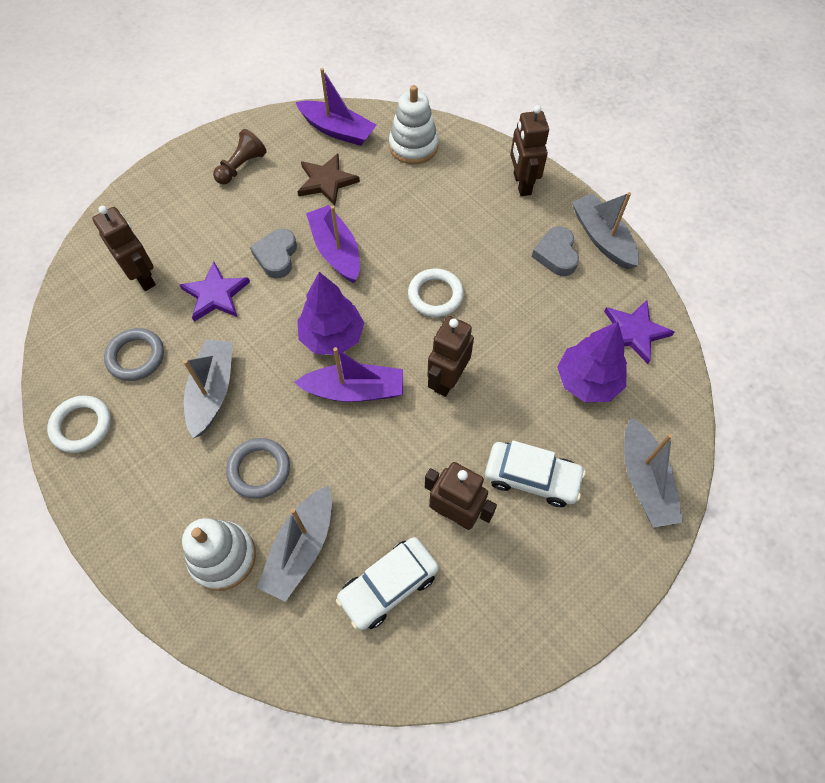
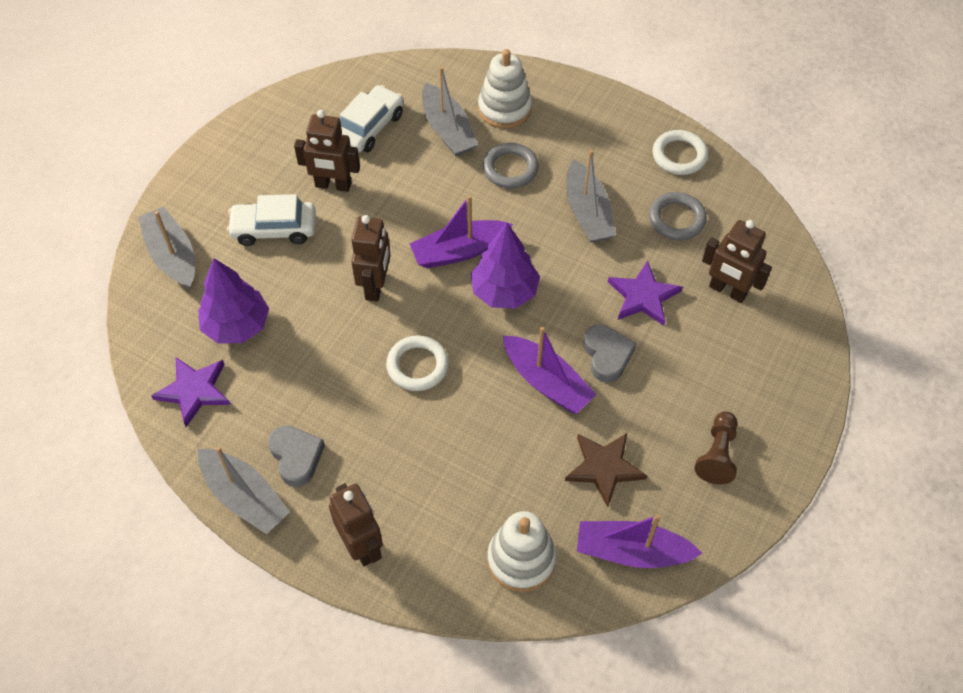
camera: 160 degrees right, 5 degrees down
grey boat [257,485,332,602] -> grey boat turned 150 degrees clockwise [422,66,478,156]

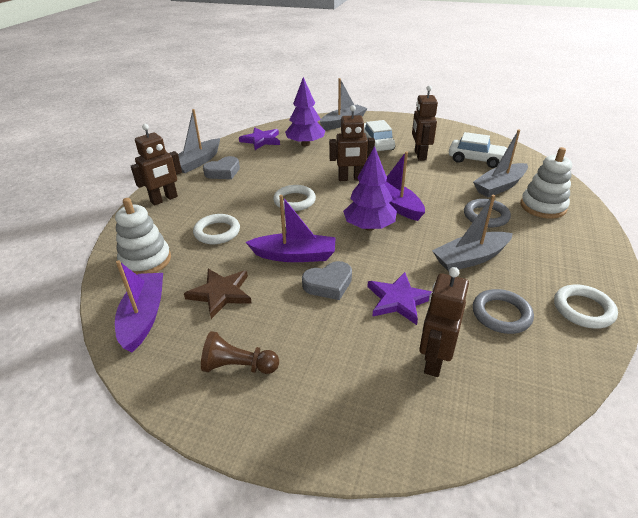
camera: 80 degrees right, 20 degrees down
purple boat [503,327,596,414] -> purple boat turned 120 degrees counterclockwise [246,195,336,262]
none -> white ring [193,214,240,244]

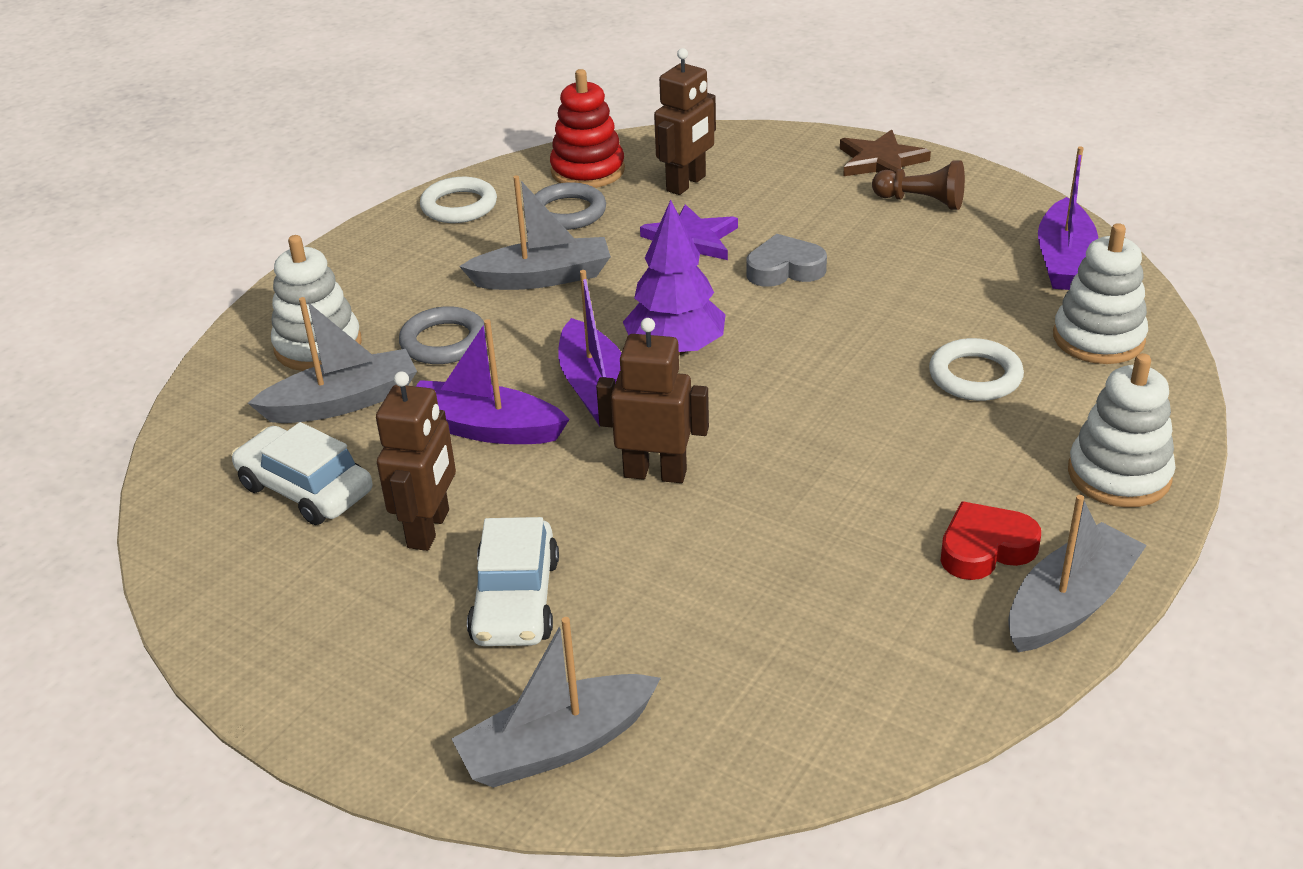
camera: 165 degrees left, 0 degrees up
brown robot [131,124,182,205] -> white stacking toy [1068,353,1176,508]
brown star [184,269,252,319] -> brown star moved to [840,129,931,176]
grey heart [203,156,240,179] -> red heart [941,501,1041,580]
purple star [239,127,280,150] -> none
purple boat [246,195,336,262] -> purple boat moved to [416,319,570,444]
white ring [273,185,316,211] -> none
purple tree [285,77,325,146] -> none
none -> red stacking toy [550,69,625,188]

